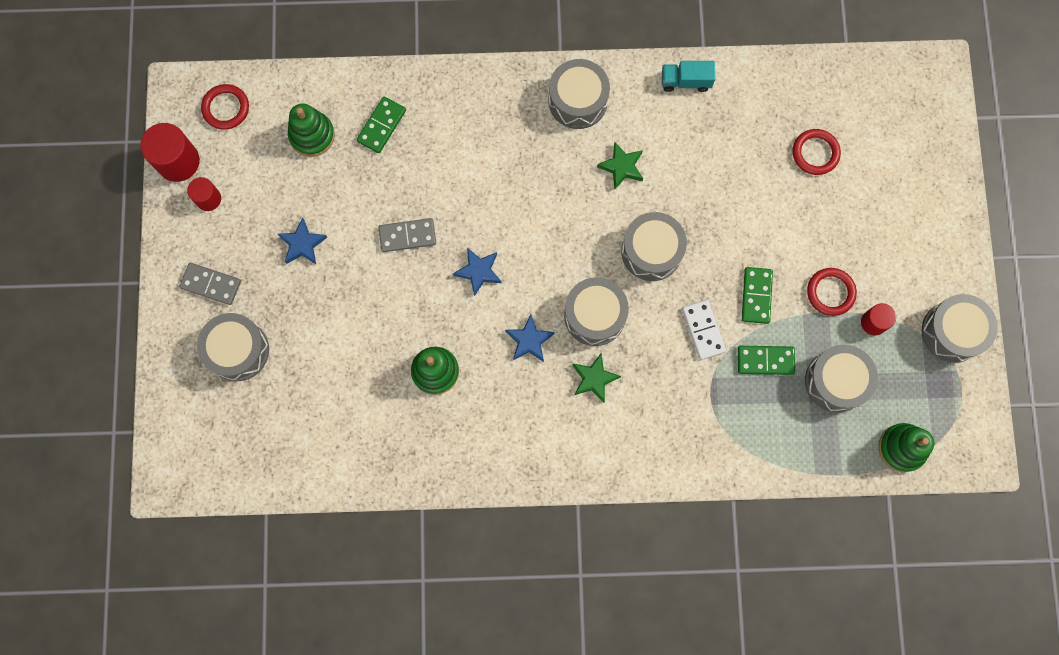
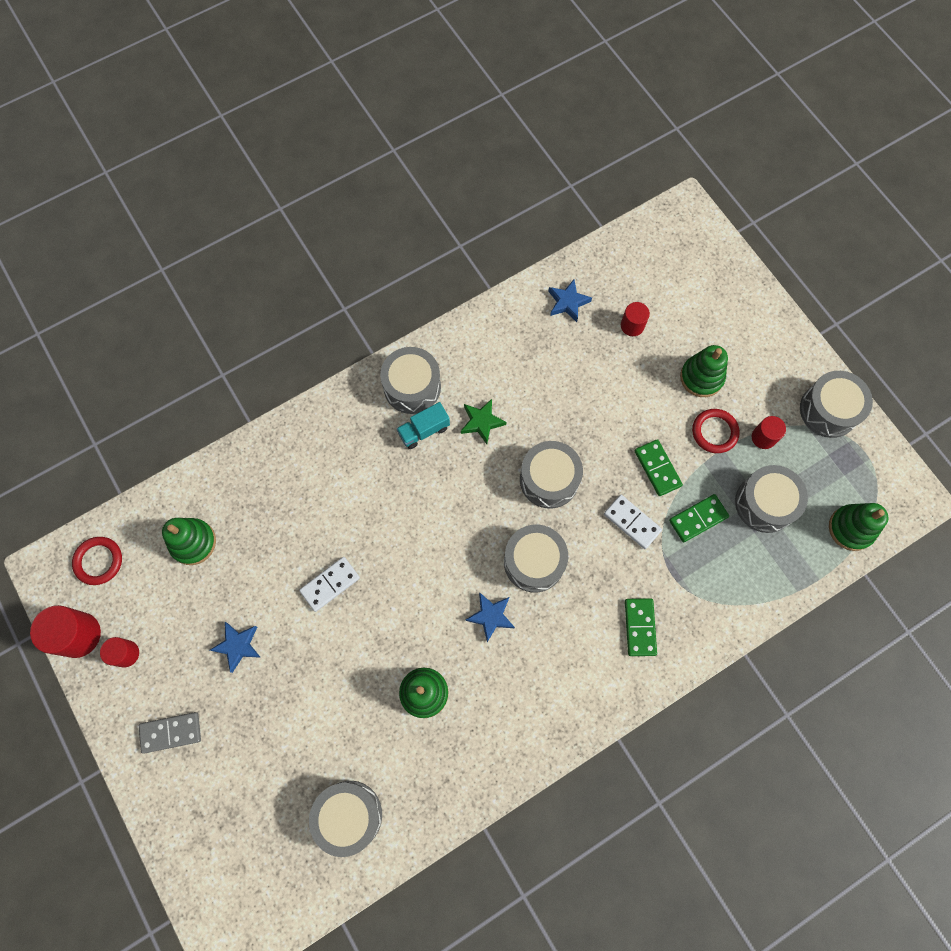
camera: 30 degrees left, 5 degrees down
grey drum [197,313,269,381] -> grey drum moved to [309,781,382,857]
green domino [357,96,406,153] -> green domino moved to [625,598,657,656]
grey domino [378,218,436,252] -> white domino [299,557,360,612]
blue star [453,248,501,296] -> blue star moved to [548,279,592,322]
green star [572,354,621,403] -> none
turquoise truck [662,61,715,92] -> turquoise truck moved to [396,402,450,449]
red ring [793,129,841,175] -> red cylinder [621,302,650,336]
none -> green stacking toy [680,345,728,397]

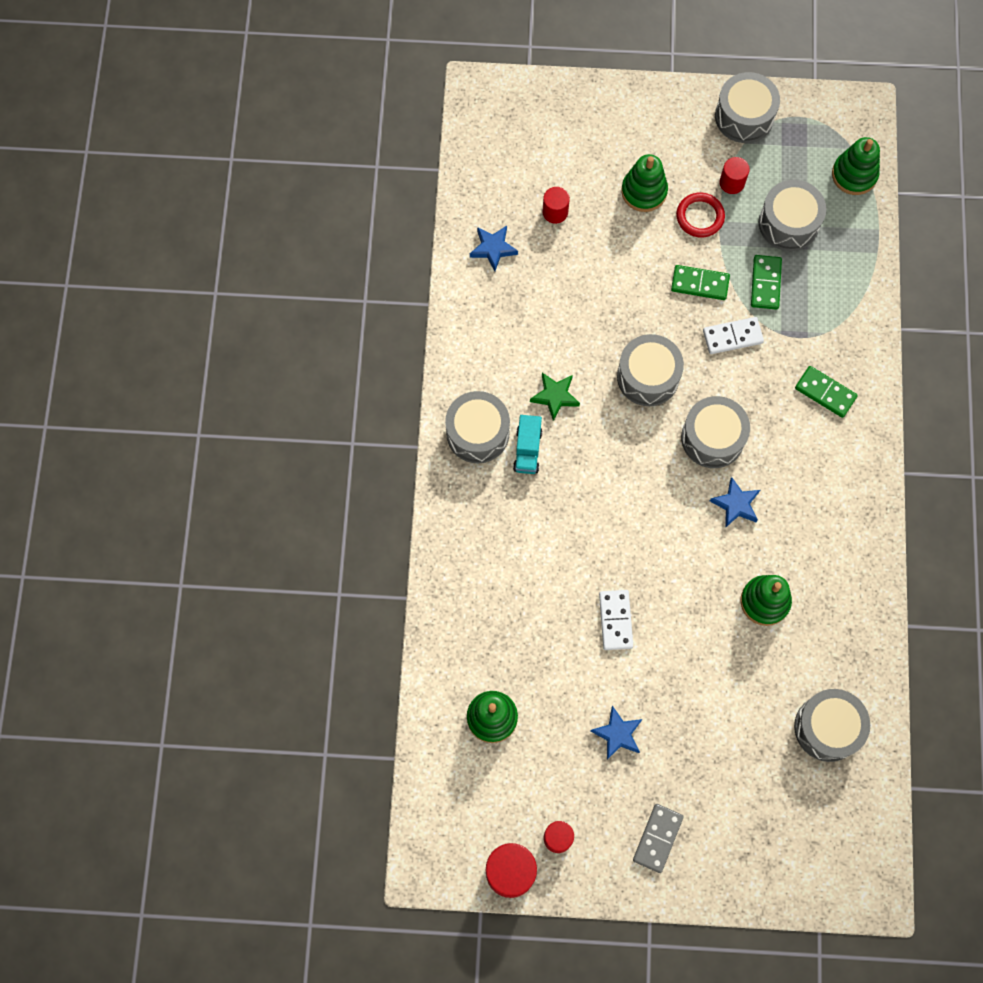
camera: 55 degrees left, 0 degrees up
red ring [72,537,122,585] -> none

